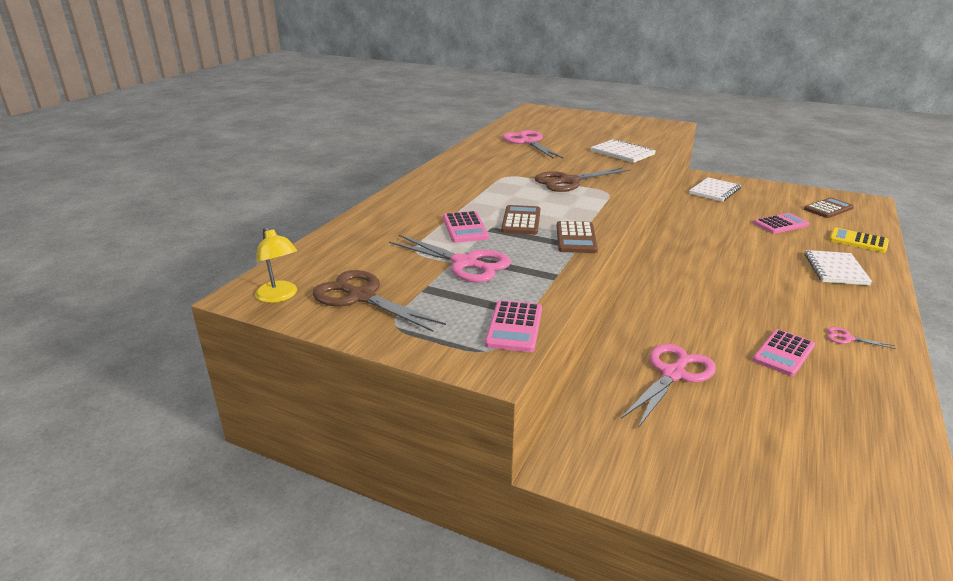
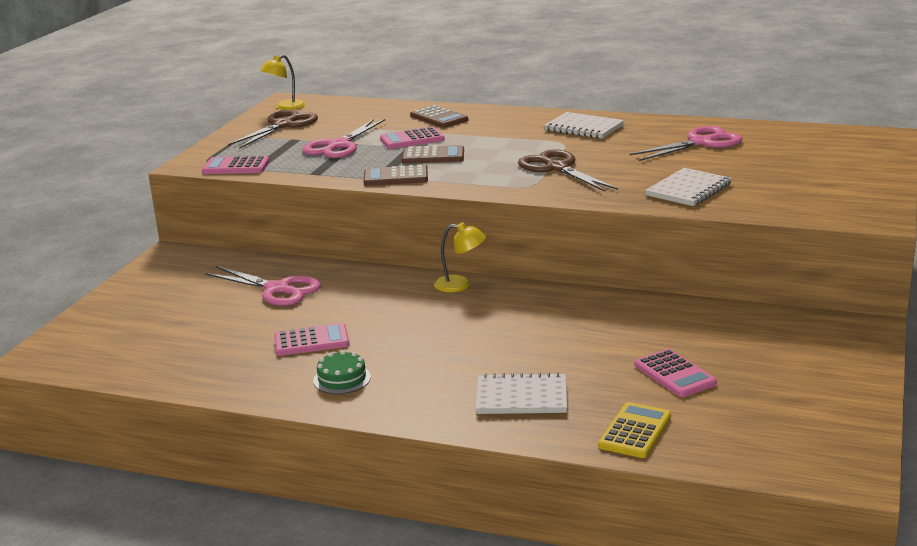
camera: 85 degrees right, 5 degrees down
white notebook [689,177,741,202] -> white notebook moved to [544,112,624,139]
pink calculator [753,329,815,376] -> pink calculator turned 135 degrees clockwise [274,323,350,356]
brown calculator [804,197,854,218] -> brown calculator moved to [410,105,468,128]
pink scissors [827,327,896,349] -> green cake [313,350,371,394]
none -> yellow lamp [434,222,486,292]

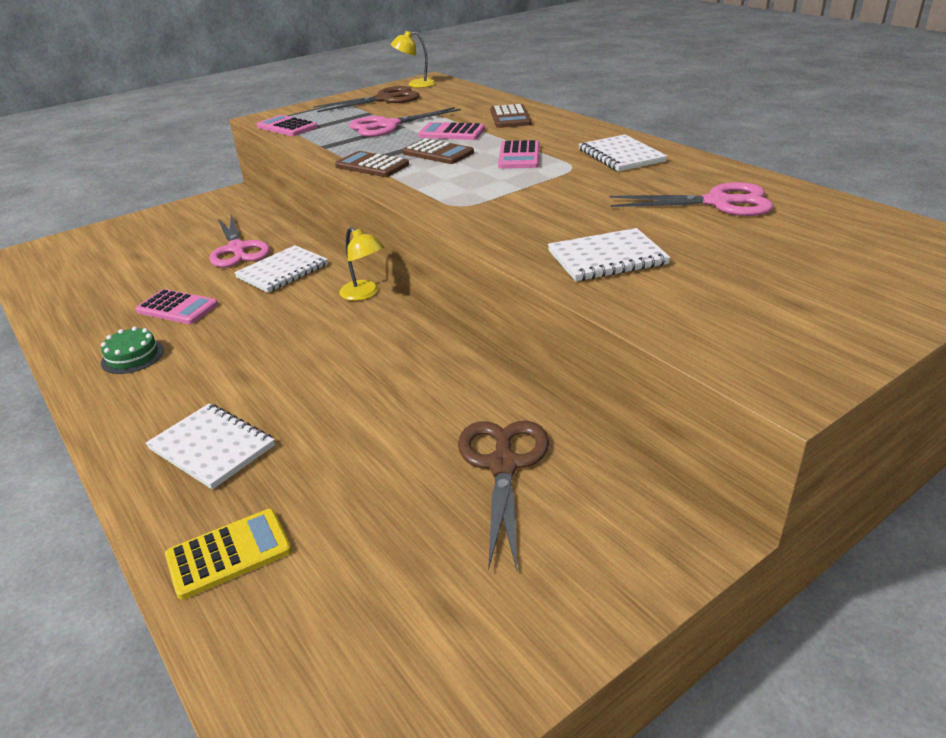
camera: 35 degrees right, 10 degrees up
brown scissors [518,149,618,192] -> brown scissors moved to [458,421,549,571]
pink calculator [634,349,717,397] -> pink calculator moved to [498,140,539,169]
none -> white notebook [234,245,328,293]

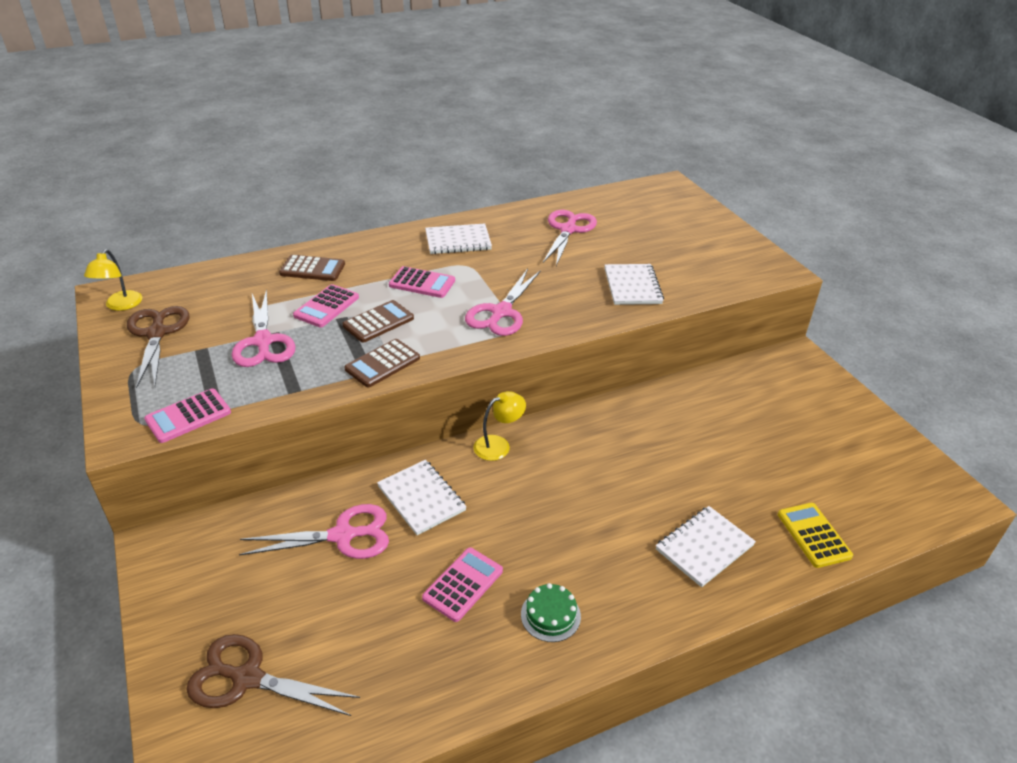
camera: 80 degrees left, 5 degrees up
brown scissors [458,421,549,571] -> brown scissors moved to [186,634,360,716]
none -> pink scissors [465,269,541,336]

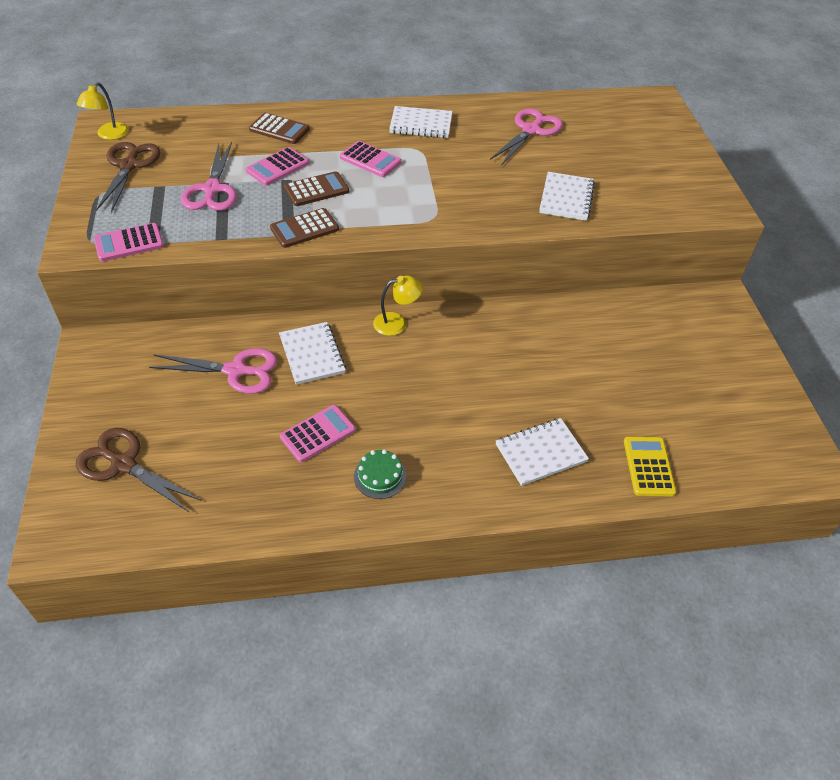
camera: 15 degrees right, 10 degrees up
pink scissors [465,269,541,336] -> none

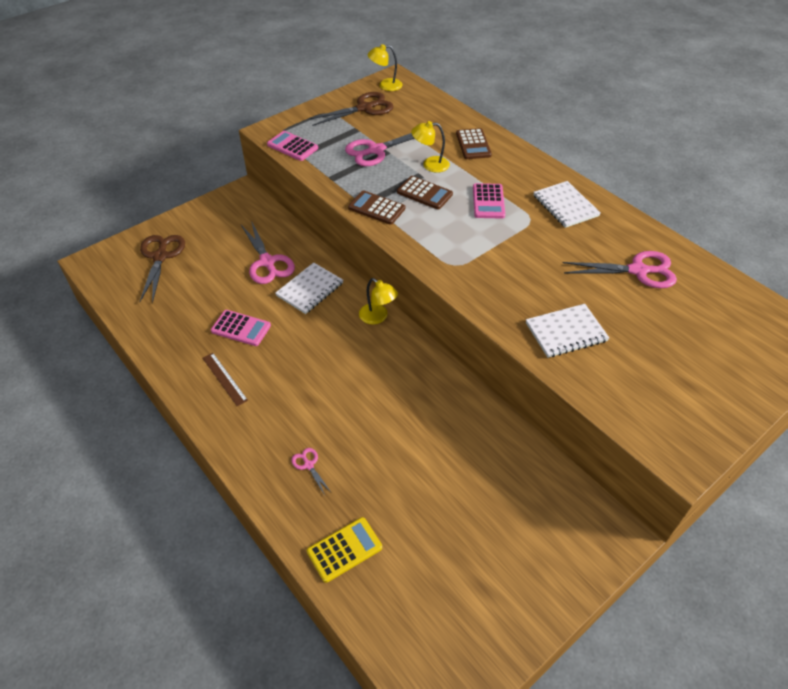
camera: 60 degrees right, 0 degrees up
pink calculator [246,147,309,186] -> yellow lamp [411,121,450,173]
green cake [354,449,407,499] -> brown ruler [202,353,248,406]
white notebook [496,418,589,486] -> pink scissors [291,448,331,495]

